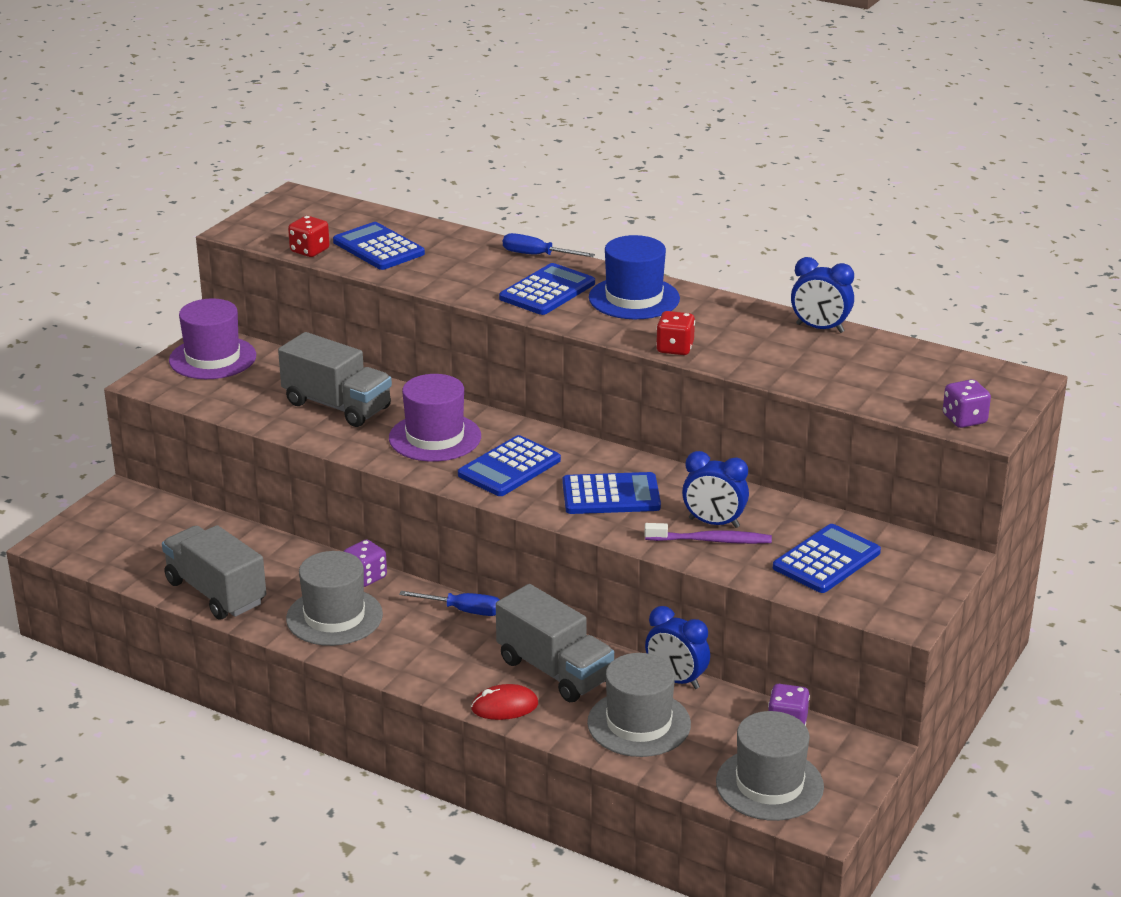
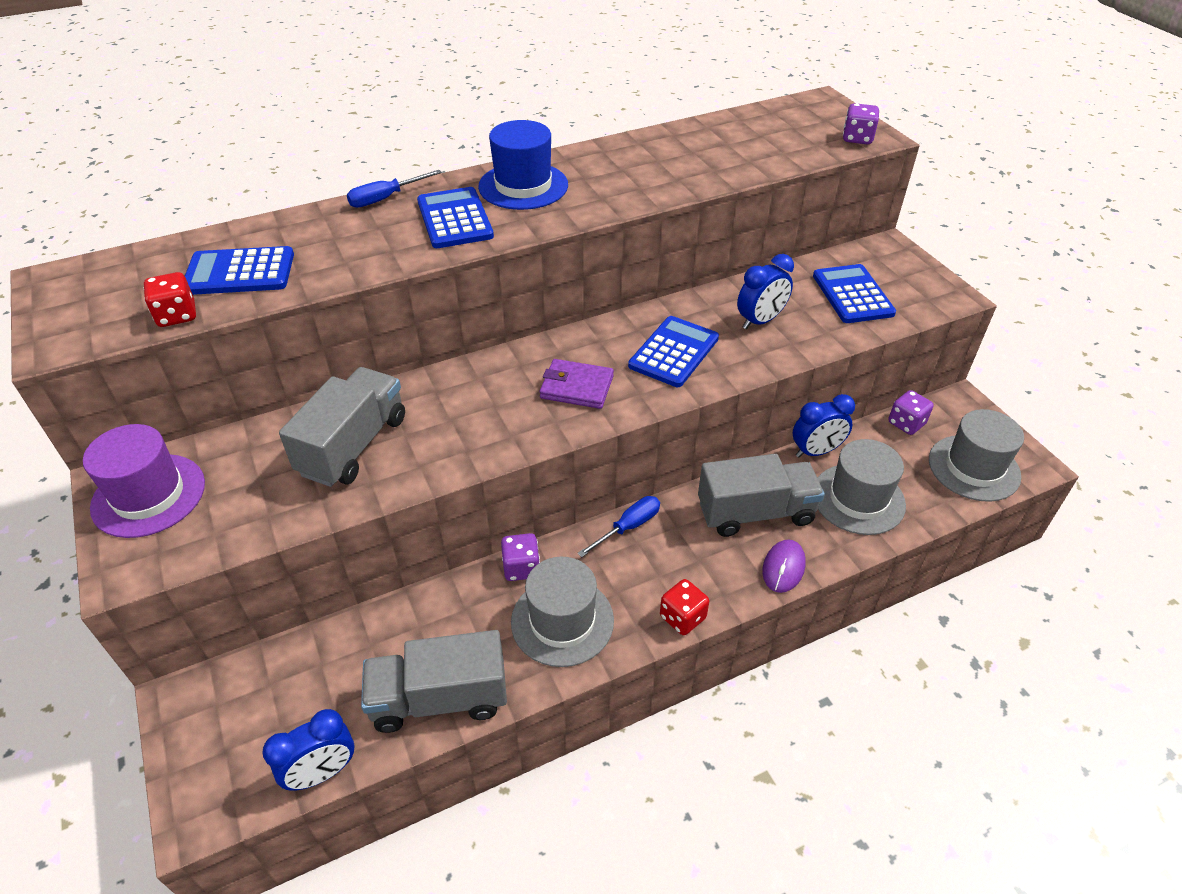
camera: 55 degrees left, 15 degrees up
grey truck [278,332,392,427] -> grey truck turned 45 degrees counterclockwise [279,367,405,487]
purple hat [389,374,481,462] -> none
blue calculator [458,435,561,496] -> purple wallet [540,359,614,409]
red mouse [471,684,538,720] -> purple mouse [762,539,806,593]
purple toothbrush [644,523,772,544] -> none
red dice [656,311,695,355] -> red dice moved to [660,579,709,635]
blue clock [791,257,854,333] -> blue clock moved to [262,709,354,791]

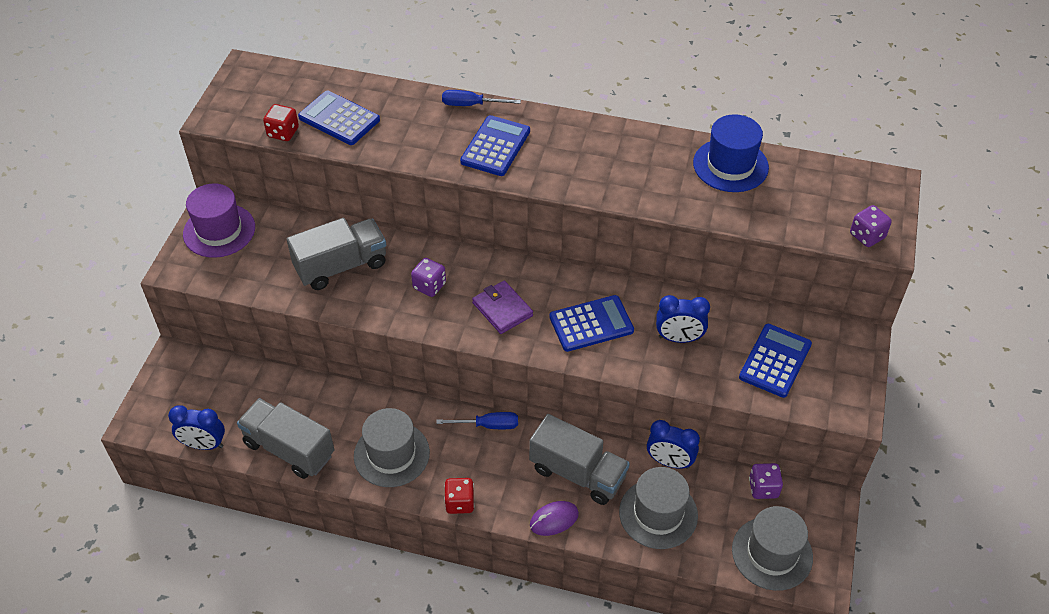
camera: 40 degrees right, 5 degrees up
blue hat [478,120,568,210] -> blue hat moved to [693,114,769,192]
purple dice [501,533,540,581] -> purple dice moved to [411,258,446,297]

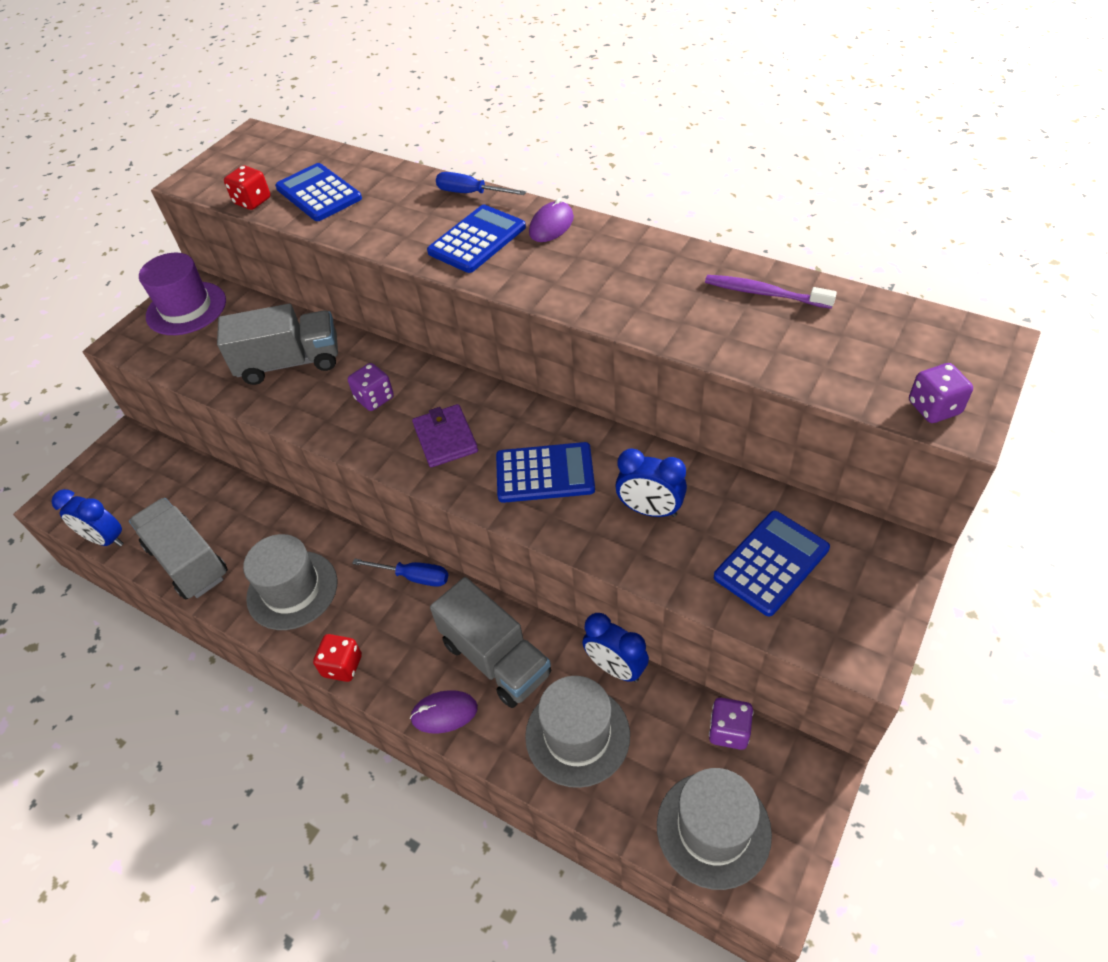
camera: 20 degrees right, 0 degrees up
blue hat [693,114,769,192] -> purple toothbrush [705,275,837,309]
none -> purple mouse [529,198,574,242]

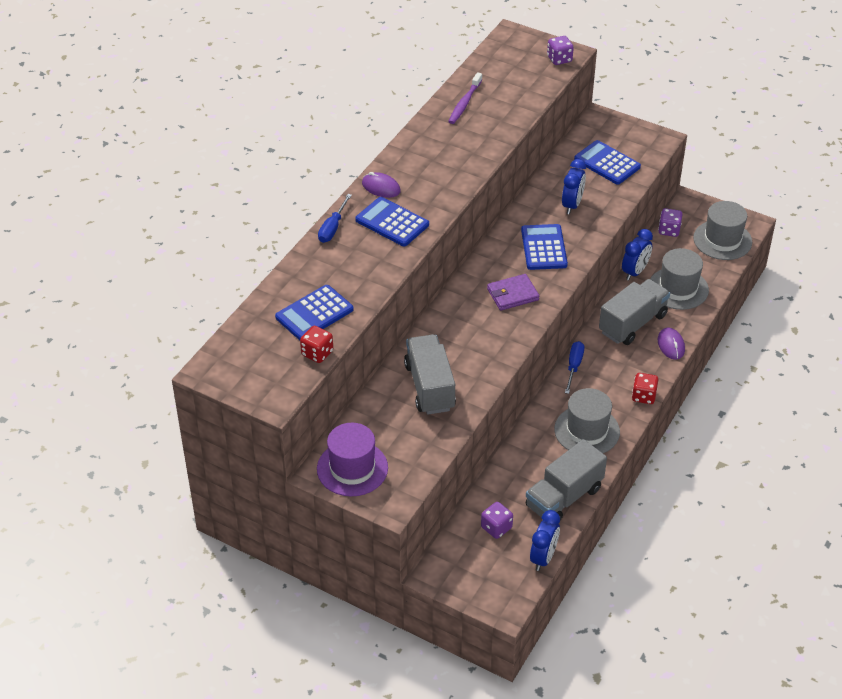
camera: 95 degrees left, 5 degrees down
purple dice [348,363,394,411] -> purple dice moved to [481,502,513,539]

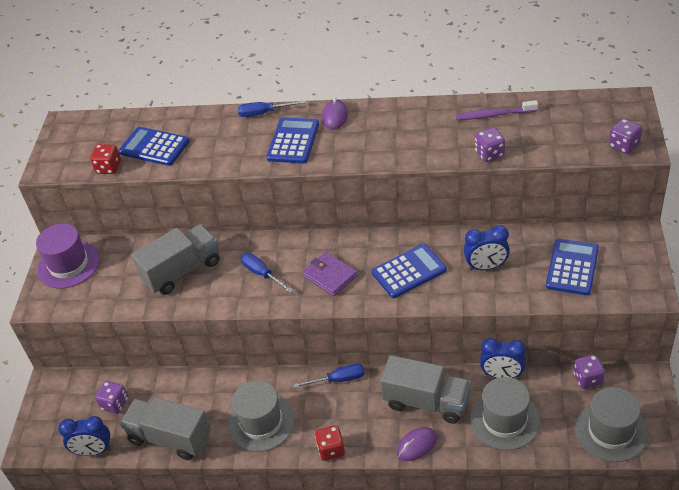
camera: 70 degrees right, 0 degrees up
none -> blue screwdriver [241,253,293,293]
none -> purple dice [475,128,505,162]

